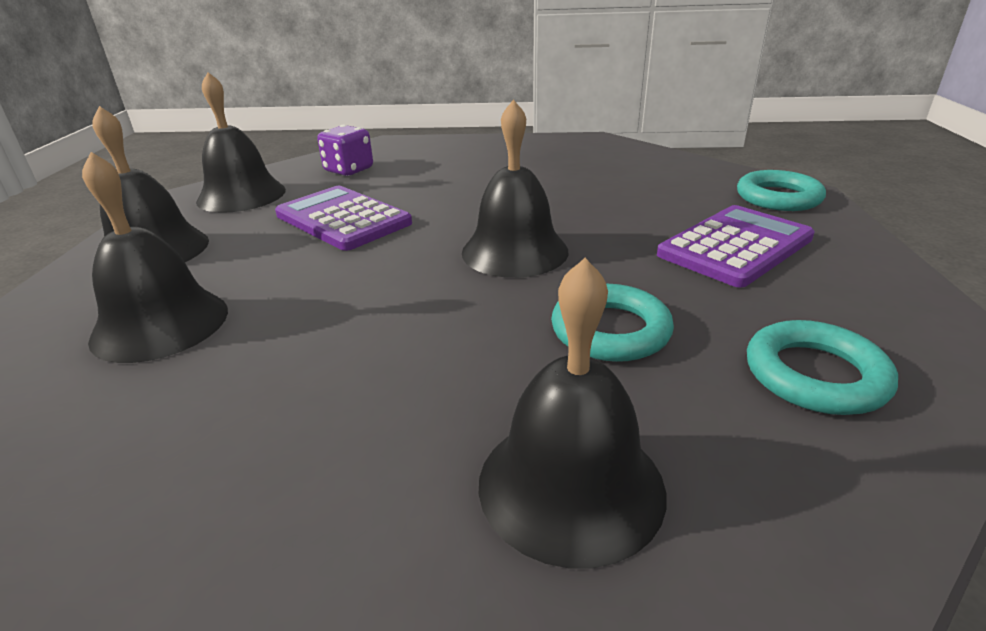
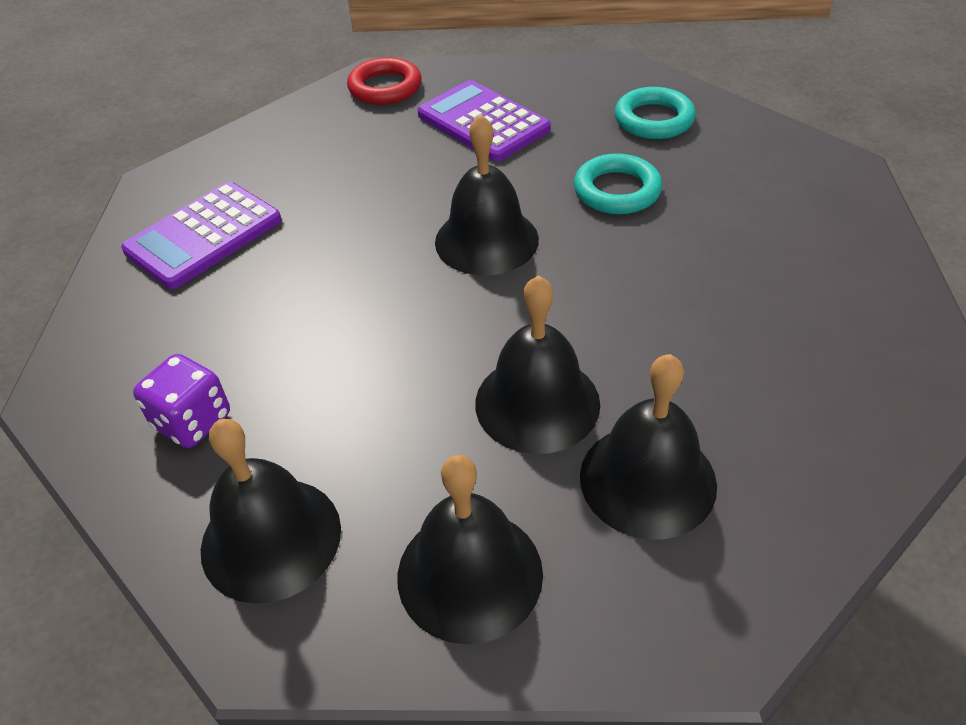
camera: 90 degrees left, 15 degrees up
purple calculator [275,186,412,251] -> purple calculator moved to [121,182,282,289]
black bell [479,258,666,569] -> black bell moved to [475,275,600,454]
turquoise ring [737,170,826,211] -> red ring [347,57,422,105]

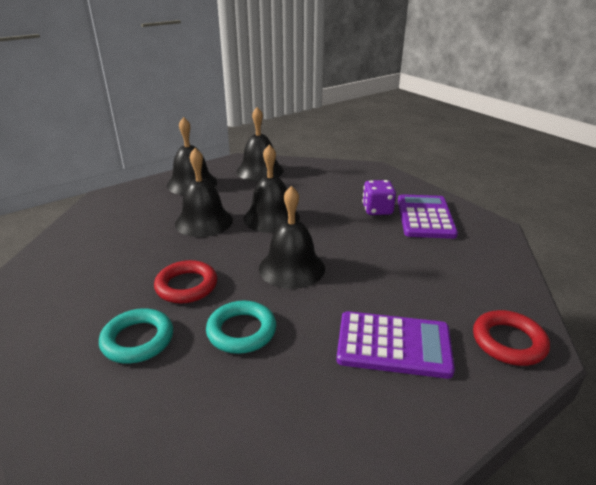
camera: 140 degrees right, 15 degrees down
purple dice [133,354,230,448] -> purple dice moved to [362,180,396,215]
black bell [580,354,717,539] -> black bell moved to [244,144,300,233]
turquoise ring [615,87,696,139] -> turquoise ring moved to [99,308,173,364]
none -> red ring [154,260,217,303]

